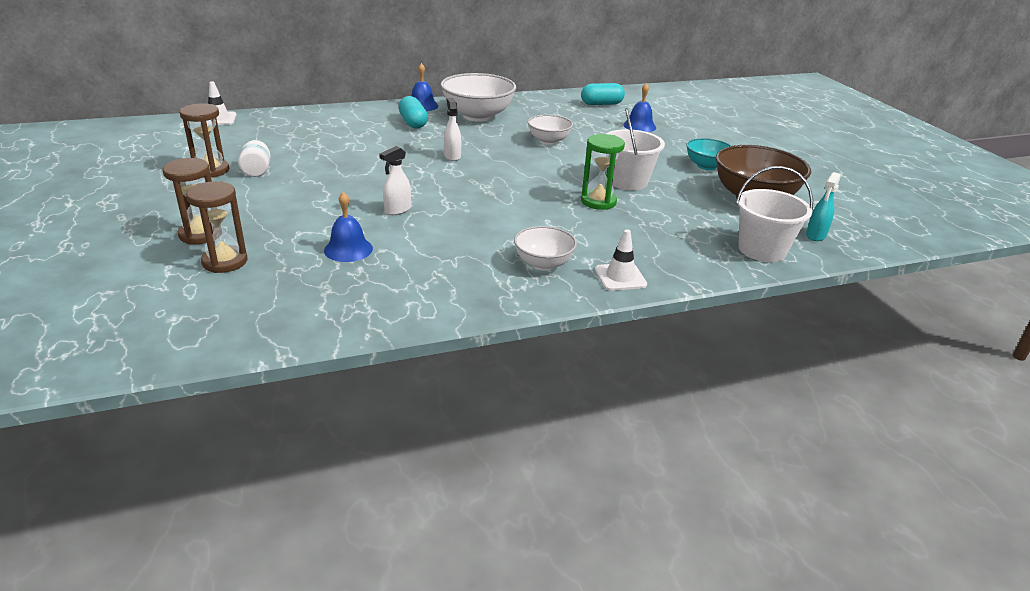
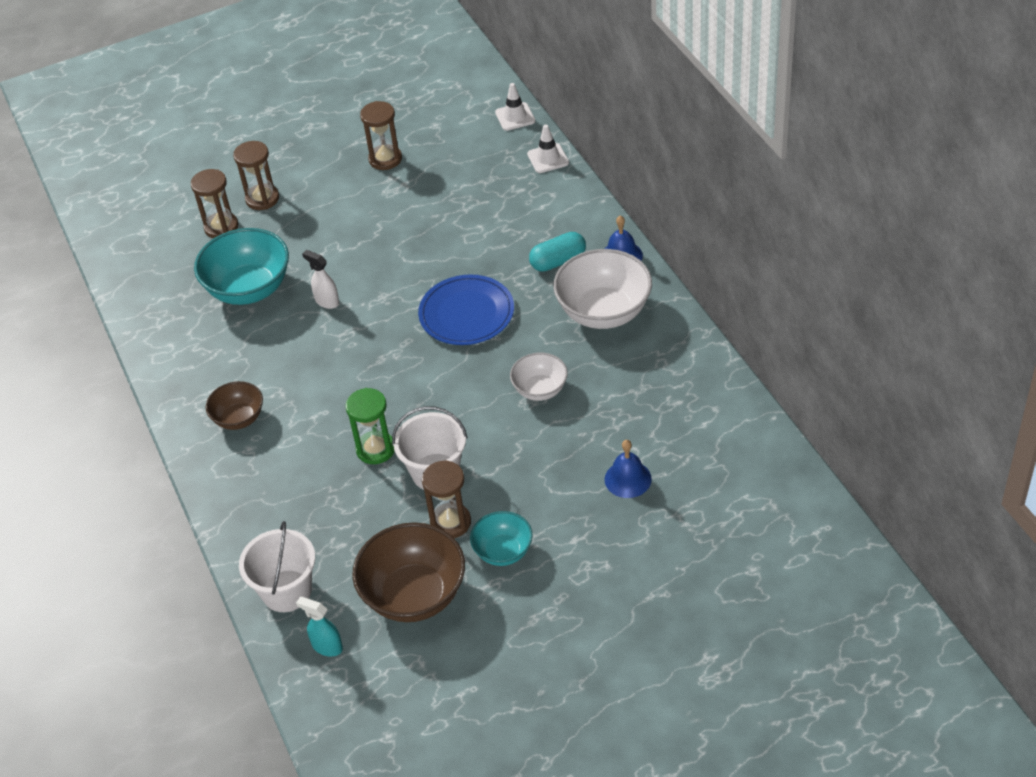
camera: 90 degrees right, 15 degrees up
white jar [238,140,271,177] -> none
blue bell [324,192,373,262] -> turquoise bowl [194,228,289,305]
white spray bottle [444,98,461,161] -> blue plate [418,274,514,345]
white bowl [514,226,577,271] -> brown bowl [206,381,263,430]
turquoise capsule [581,83,625,105] -> none
white traffic cone [595,229,647,291] -> white traffic cone moved to [527,124,569,173]
none -> brown hourglass [422,460,471,538]

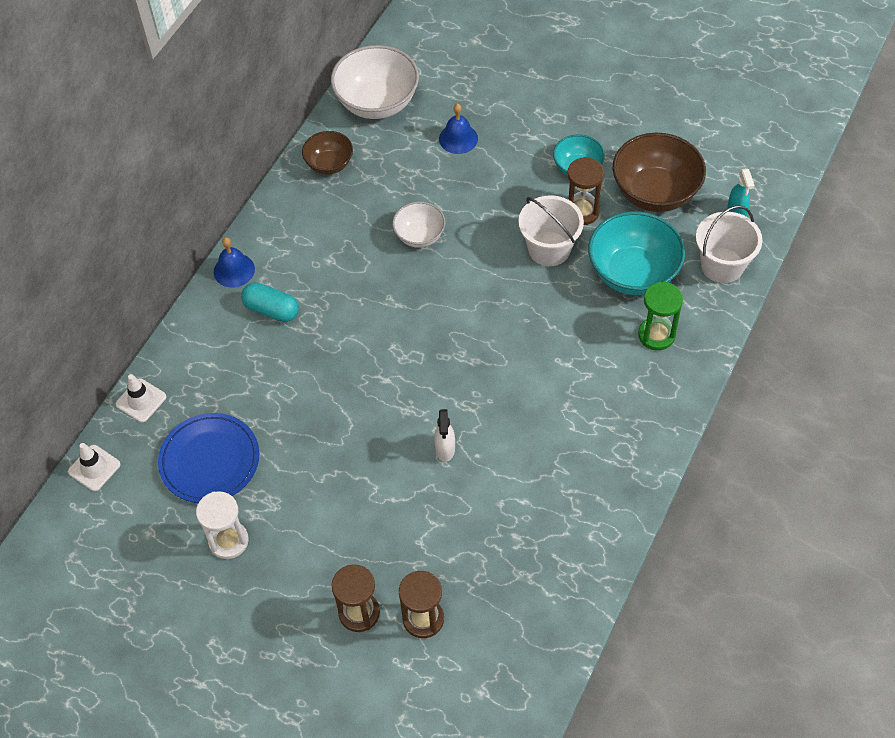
camera: 130 degrees left, 10 degrees up
turquoise bowl [194,228,289,305] -> turquoise bowl moved to [588,211,685,295]
brown bowl [206,381,263,430] -> brown bowl moved to [302,131,353,175]
green hourglass [345,388,394,464] -> green hourglass moved to [638,282,683,350]
brown hourglass [360,101,402,170] -> white hourglass [196,491,249,559]
blue plate [418,274,514,345] -> blue plate moved to [158,413,259,503]
white bowl [553,249,652,329] -> white bowl moved to [331,45,419,119]

